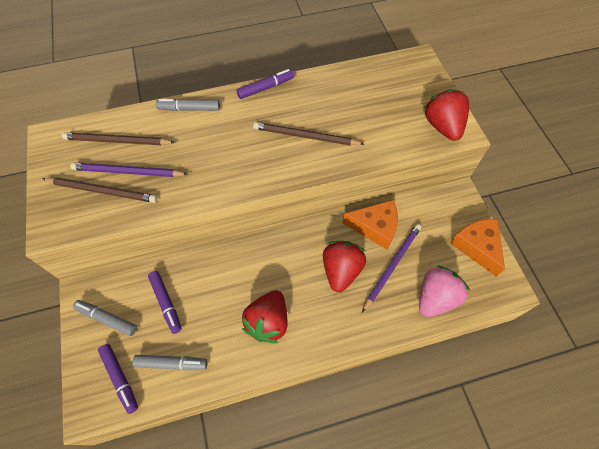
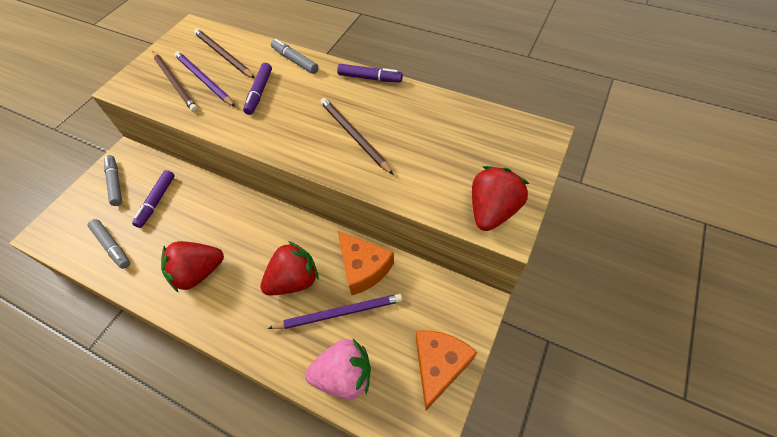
camera: 45 degrees right, 5 degrees down
purple marker [98,344,138,414] -> purple marker moved to [243,63,272,115]

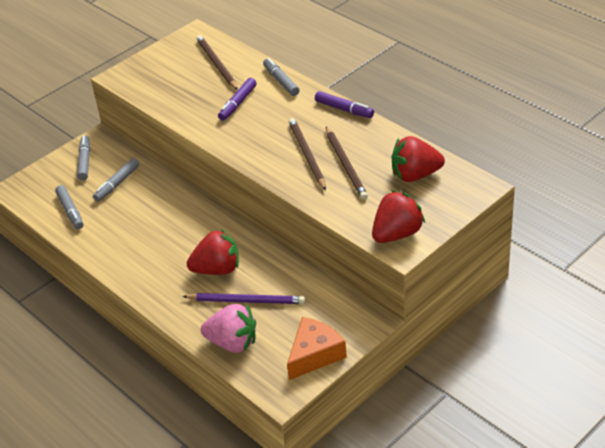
camera: 20 degrees right, 15 degrees down
purple marker [132,170,175,228] -> grey marker [93,158,139,202]
brown pencil [153,52,198,113] -> brown pencil moved to [326,127,368,200]
red strawberry [161,241,224,292] -> red strawberry moved to [392,136,445,182]
purple pencil [175,51,235,107] -> none
orange cheese [338,231,394,295] -> none

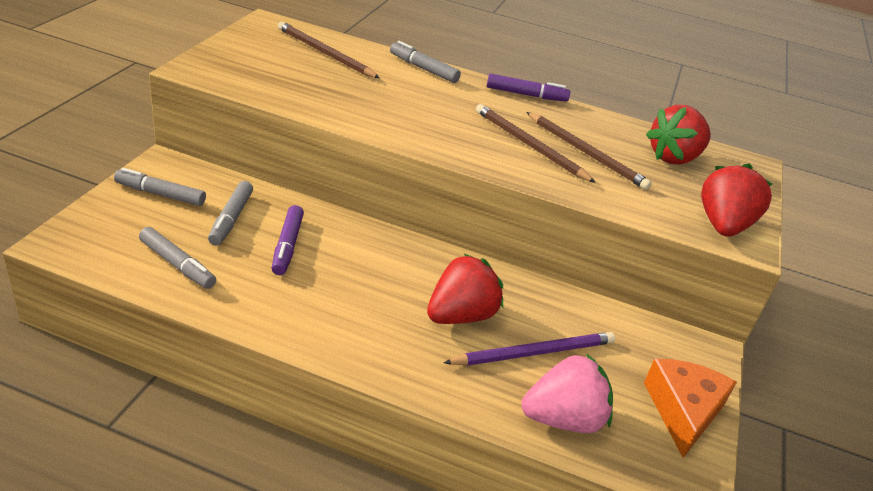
camera: 35 degrees left, 5 degrees down
grey marker [77,136,90,180] -> grey marker turned 45 degrees counterclockwise [114,168,206,206]
purple marker [218,78,257,121] -> purple marker moved to [272,205,304,275]

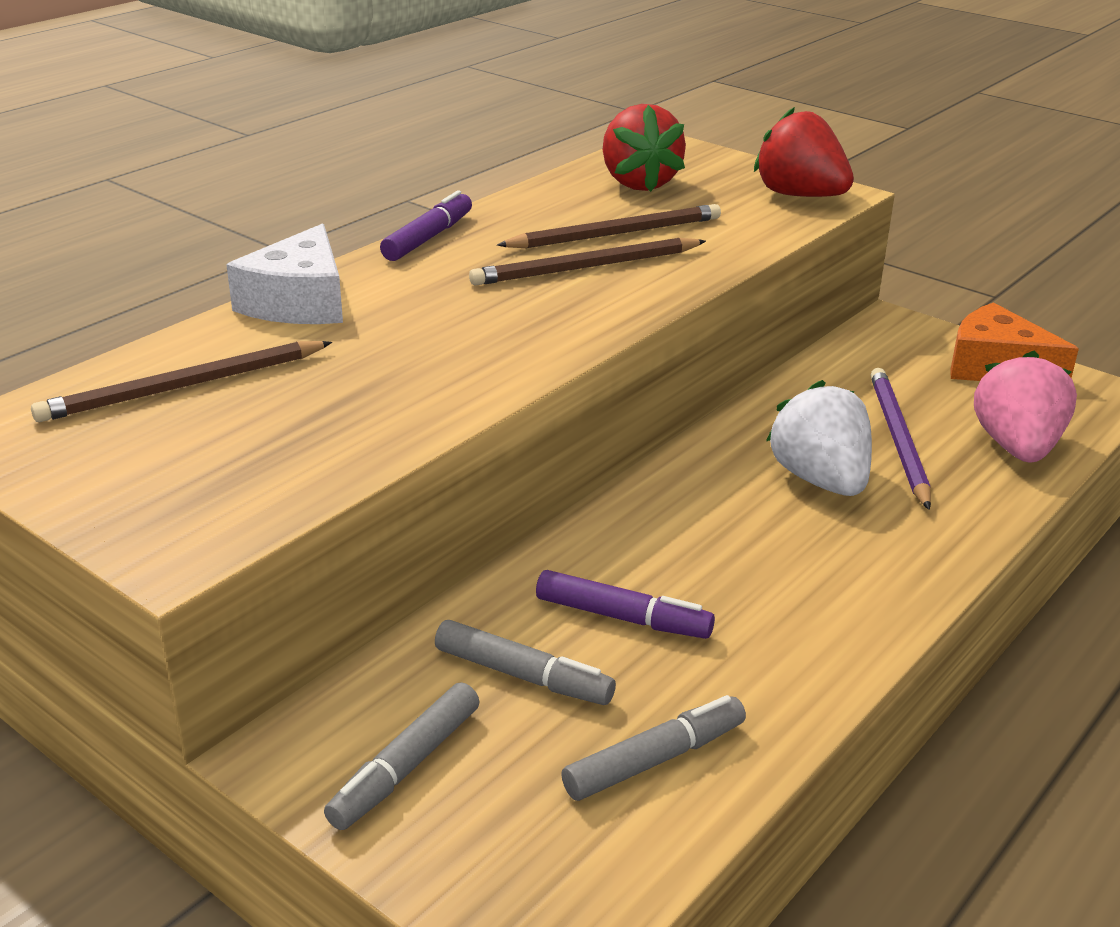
camera: 65 degrees left, 5 degrees down
grey marker [390,41,461,83] -> white cheese [226,224,343,324]
red strawberry [427,254,503,324] -> white strawberry [766,380,872,496]

